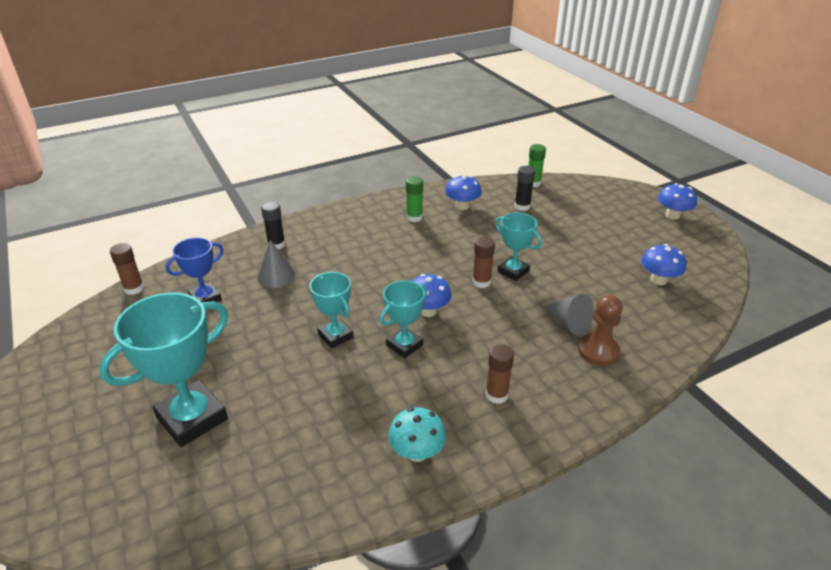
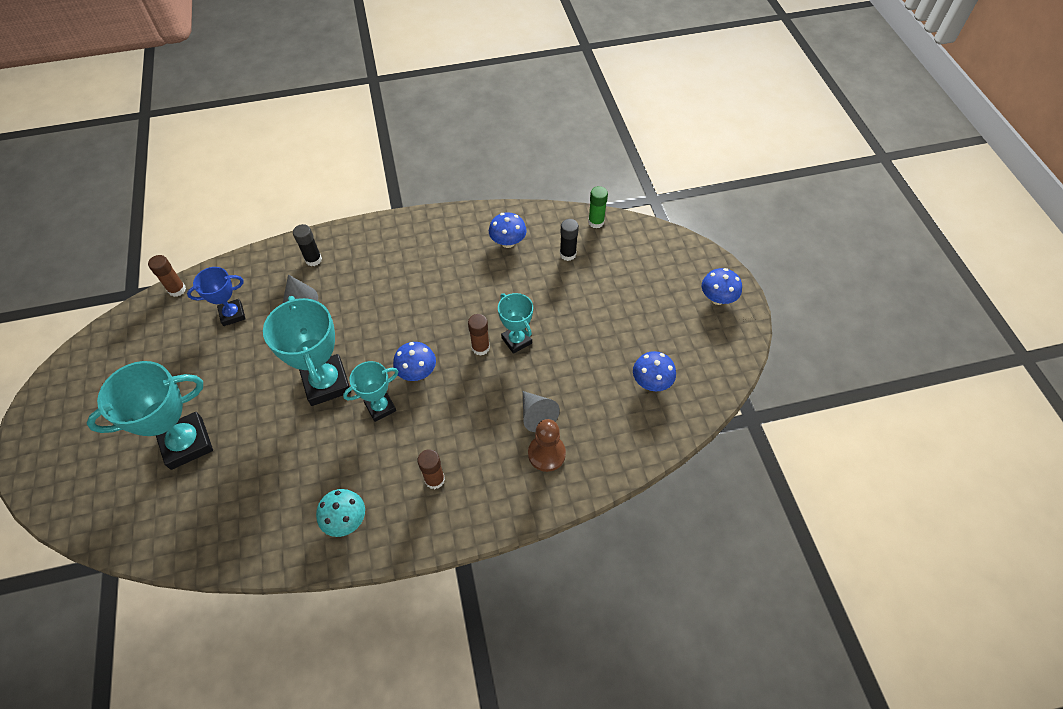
camera: 15 degrees right, 20 degrees up
turquoise trophy [310,272,353,348] -> turquoise trophy [263,296,351,406], size x1.73
green glue stick [406,176,423,222] -> none

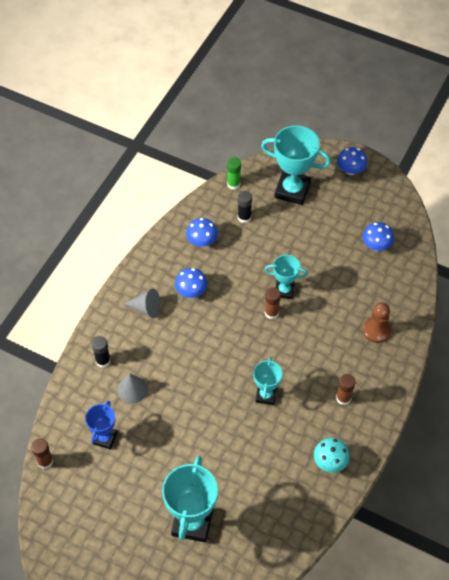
camera: 50 degrees left, 0 degrees up
turquoise trophy [263,296,351,406] -> turquoise trophy moved to [261,125,331,205]
blue mushroom [393,342,436,381] -> blue mushroom moved to [175,268,207,298]
grey cone [523,391,560,432] -> grey cone moved to [124,288,161,318]

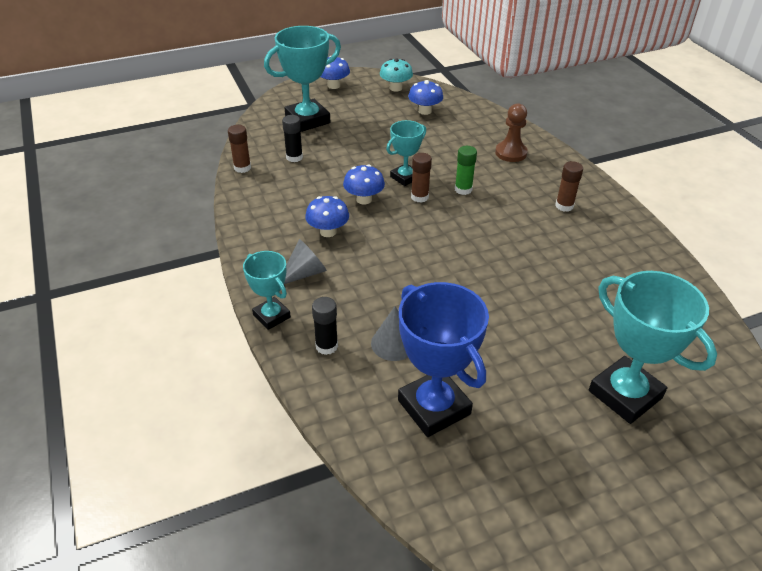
camera: 50 degrees left, 15 degrees down
brown glue stick [31,438,53,469] -> brown glue stick moved to [228,125,251,173]
blue trophy [85,401,117,449] -> blue trophy [398,282,489,437], size x1.73
blue mushroom [186,218,218,247] -> blue mushroom moved to [343,164,385,204]
green glue stick [227,157,241,190] -> green glue stick moved to [455,146,477,195]
turquoise trophy [253,357,282,405] -> turquoise trophy moved to [243,251,291,330]
turquoise mushroom [314,438,350,473] -> turquoise mushroom moved to [380,59,413,91]

